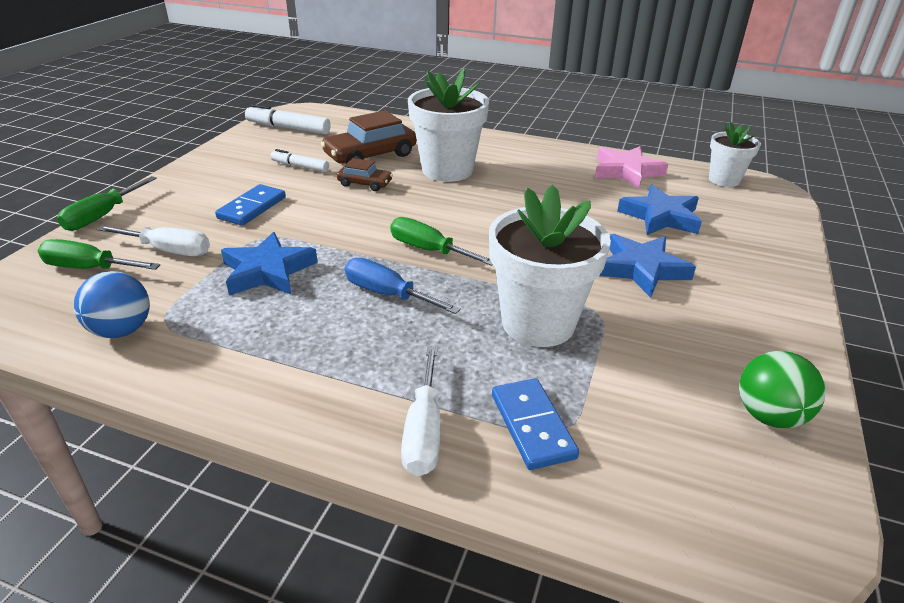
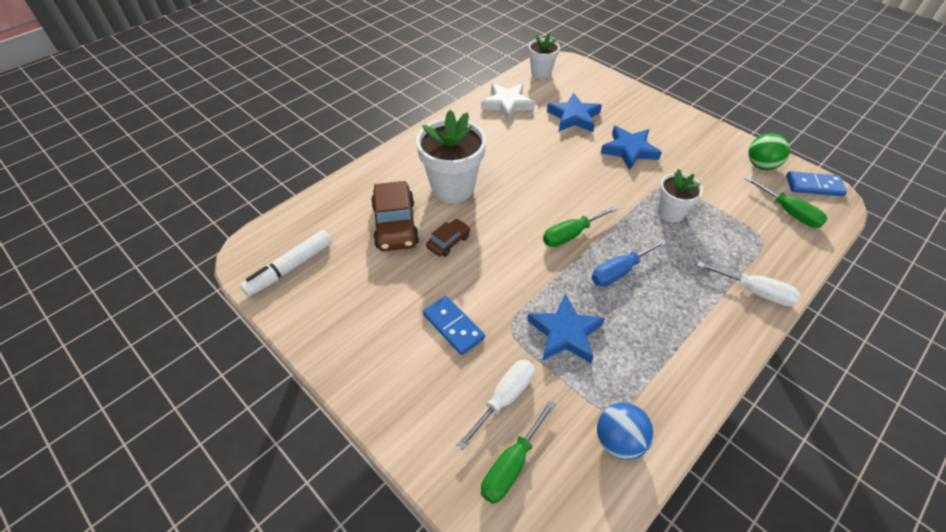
camera: 65 degrees left, 15 degrees up
green screwdriver [57,176,157,231] -> green screwdriver moved to [744,176,827,228]
white marker [271,149,329,172] -> none
white flower pot [489,185,611,347] -> white flower pot [658,169,703,223], size x0.58
blue domino [492,378,579,470] -> blue domino moved to [786,171,847,196]
pink star [595,146,668,189] -> white star [481,83,535,121]

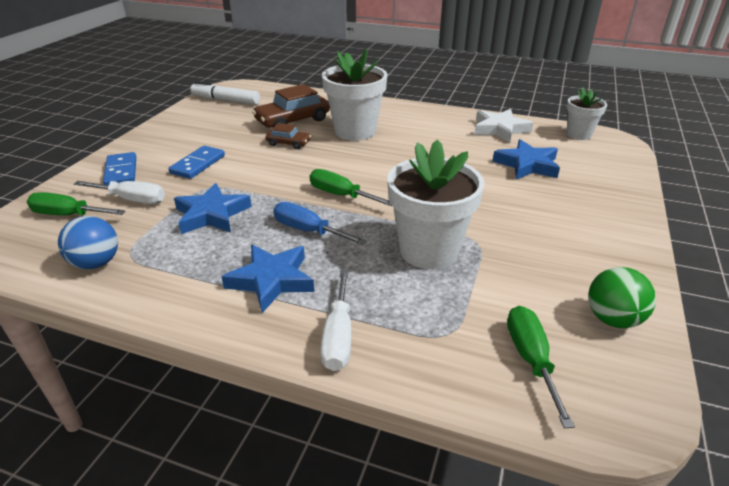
camera: 65 degrees right, 15 degrees down
blue star [601,126,662,170] -> blue star moved to [221,244,314,313]
white flower pot [658,169,703,223] -> white flower pot [387,139,484,269], size x1.72
green screwdriver [744,176,827,228] -> green screwdriver turned 150 degrees clockwise [507,306,575,428]
blue domino [786,171,847,196] -> blue domino moved to [103,152,136,185]

